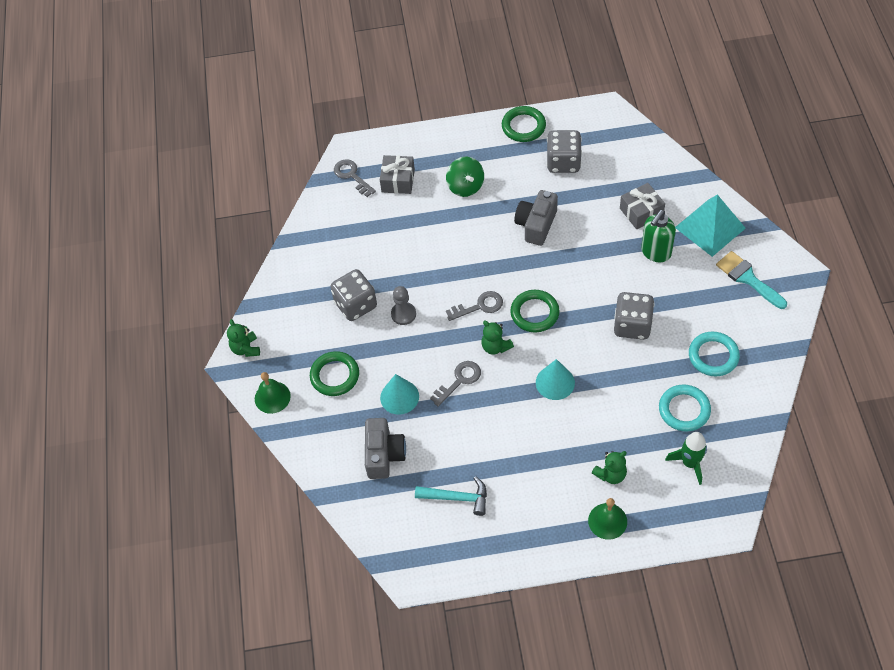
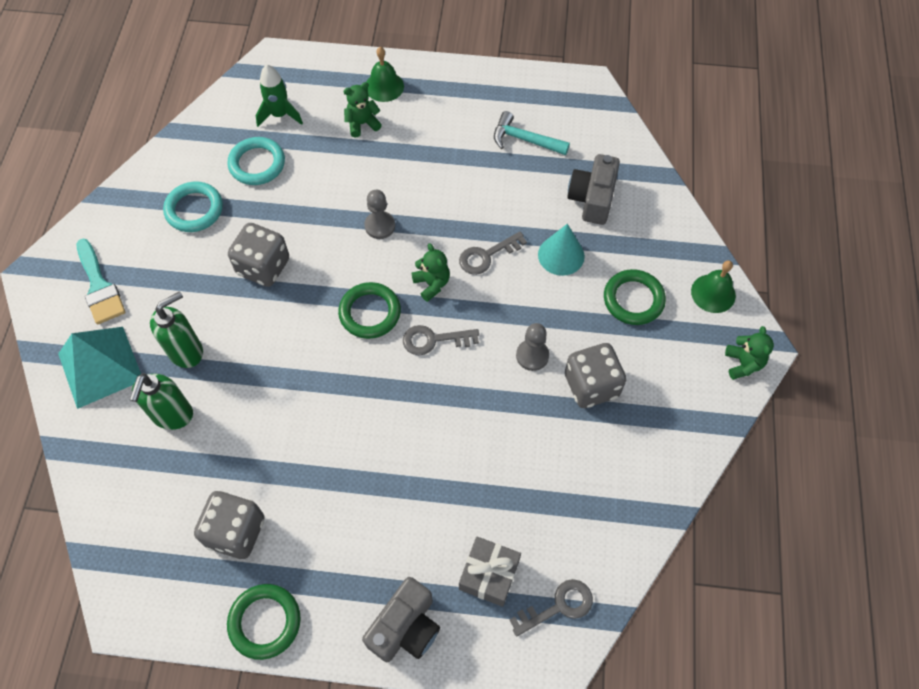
camera: 170 degrees left, 5 degrees up
grey key [334,159,376,197] -> grey key turned 90 degrees counterclockwise [510,579,593,637]
green spinning top [446,157,484,197] -> none
grey camera [514,190,558,246] -> grey camera moved to [362,577,440,662]
turquoise cone [536,359,575,400] -> grey pawn [364,190,395,239]
grey gift [620,183,665,229] -> green soap dispenser [130,373,193,430]

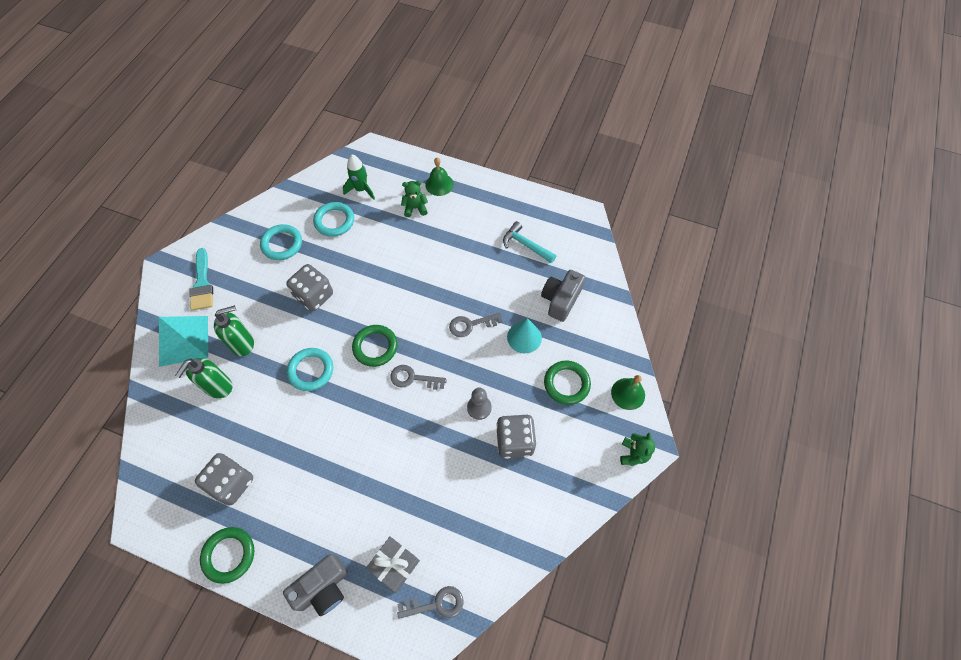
camera: 15 degrees right, 0 degrees up
grey pawn [364,190,395,239] -> none
green teddy bear [411,243,450,302] -> none
none -> turquoise ring [287,348,333,391]

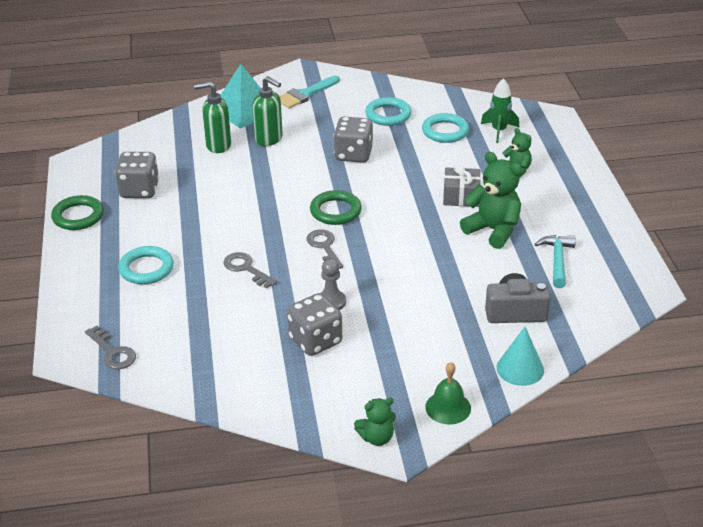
camera: 60 degrees right, 25 degrees down
grey camera [283,554,348,616] -> none
turquoise ring [287,348,333,391] -> turquoise ring moved to [118,246,174,284]
grey gift [366,536,420,593] -> grey gift moved to [443,164,481,207]
green bell [425,157,454,196] -> none
grey key [449,313,502,337] -> grey key moved to [223,252,277,288]
turquoise cone [507,318,542,353] -> turquoise cone moved to [497,327,544,386]
green ring [544,361,591,405] -> none
none -> green teddy bear [460,152,522,249]

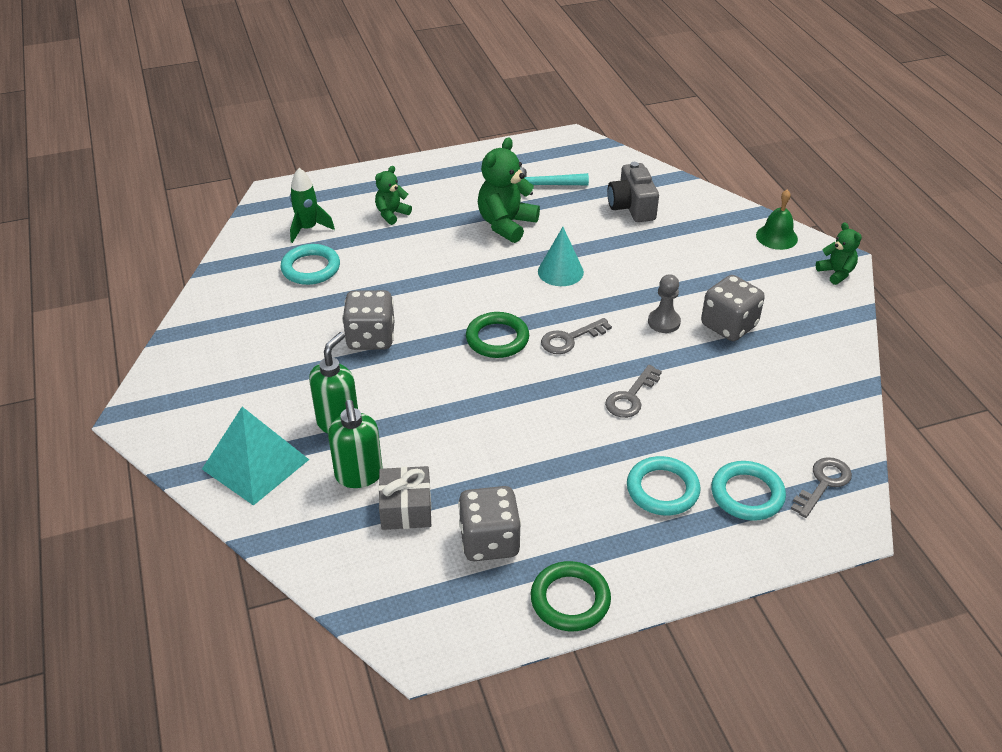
camera: 100 degrees left, 5 degrees up
turquoise brush [279,76,340,109] -> none
turquoise ring [365,97,412,126] -> turquoise ring moved to [711,461,786,521]
grey gift [443,164,481,207] -> grey gift moved to [378,466,431,530]
turquoise cone [497,327,544,386] -> turquoise cone moved to [538,227,584,286]

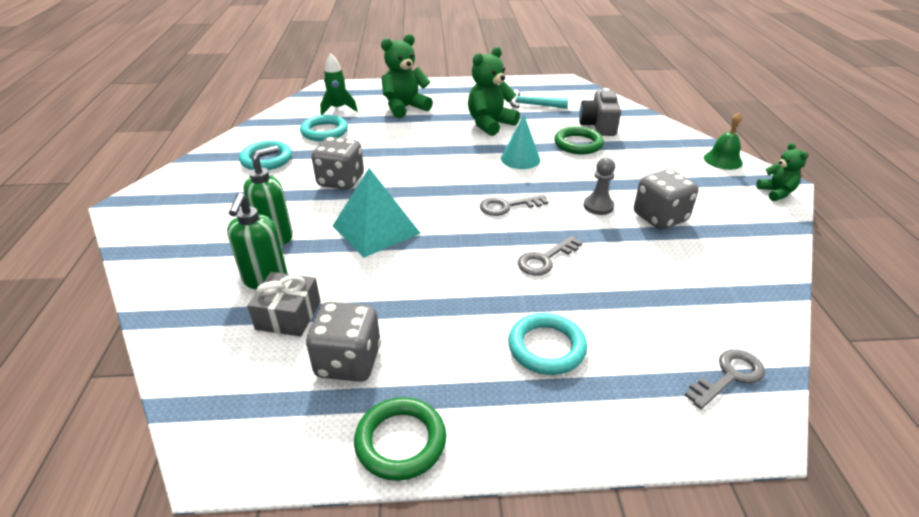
camera: 15 degrees right, 5 degrees down
turquoise pyramid [202,407,309,506] -> turquoise pyramid moved to [333,168,421,257]
green teddy bear [375,166,412,225] -> green teddy bear [381,34,433,118], size x1.74
green ring [466,312,529,358] -> green ring moved to [554,126,604,154]
turquoise ring [711,461,786,521] -> turquoise ring moved to [239,141,292,170]

